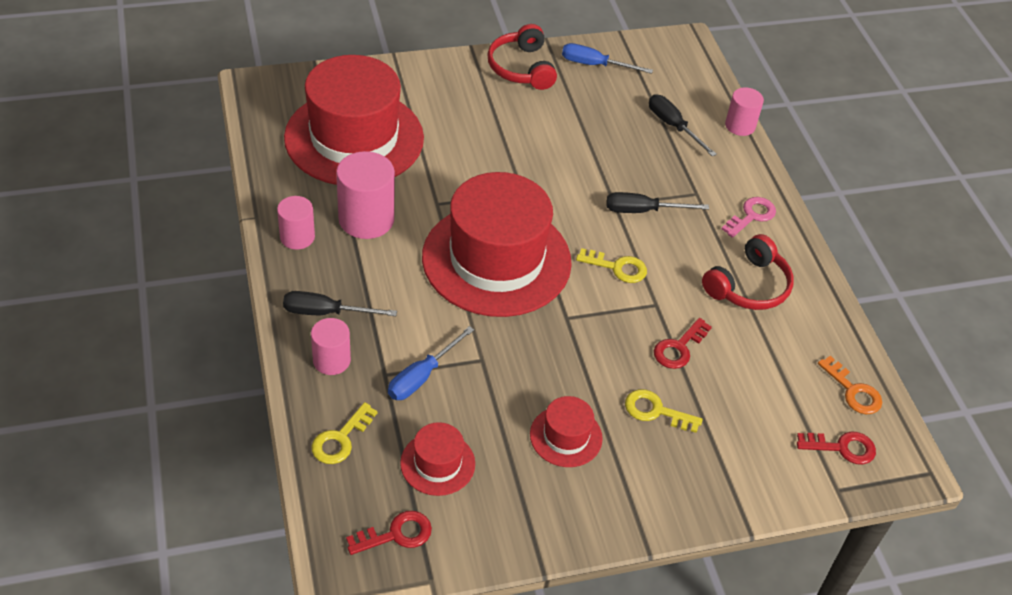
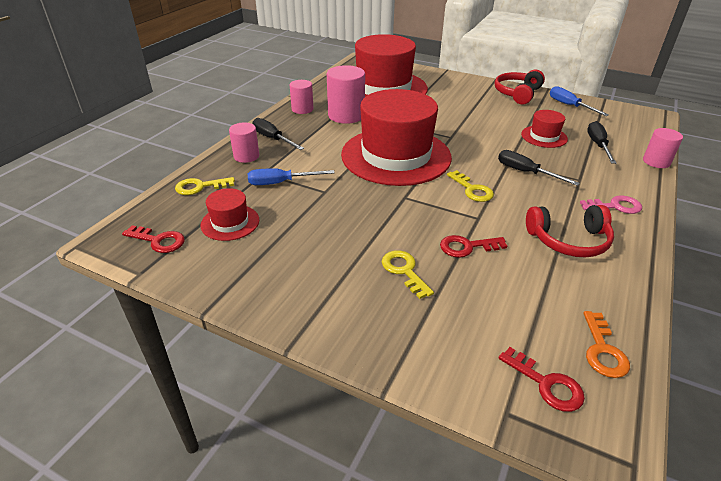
camera: 45 degrees right, 10 degrees down
red hat [530,396,603,467] -> red hat moved to [521,110,568,148]

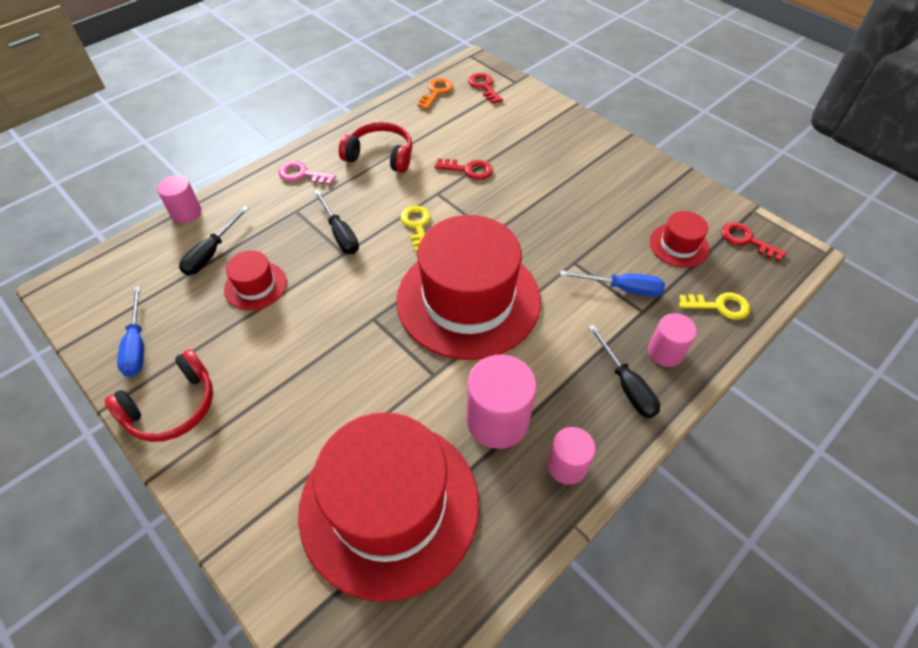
camera: 160 degrees left, 15 degrees up
yellow key [382,250,434,299] -> none

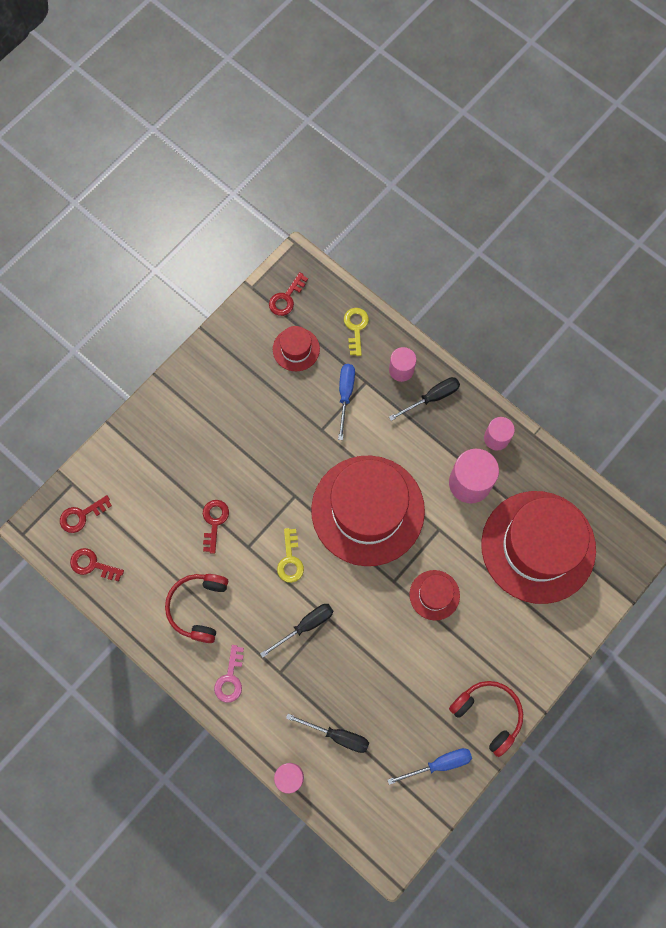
camera: 95 degrees left, 20 degrees up
red hat [224,250,287,310] -> red hat moved to [409,570,460,621]
yellow key [400,206,431,252] -> yellow key turned 75 degrees counterclockwise [277,528,304,583]
orange key [417,78,453,109] -> red key [70,548,124,582]

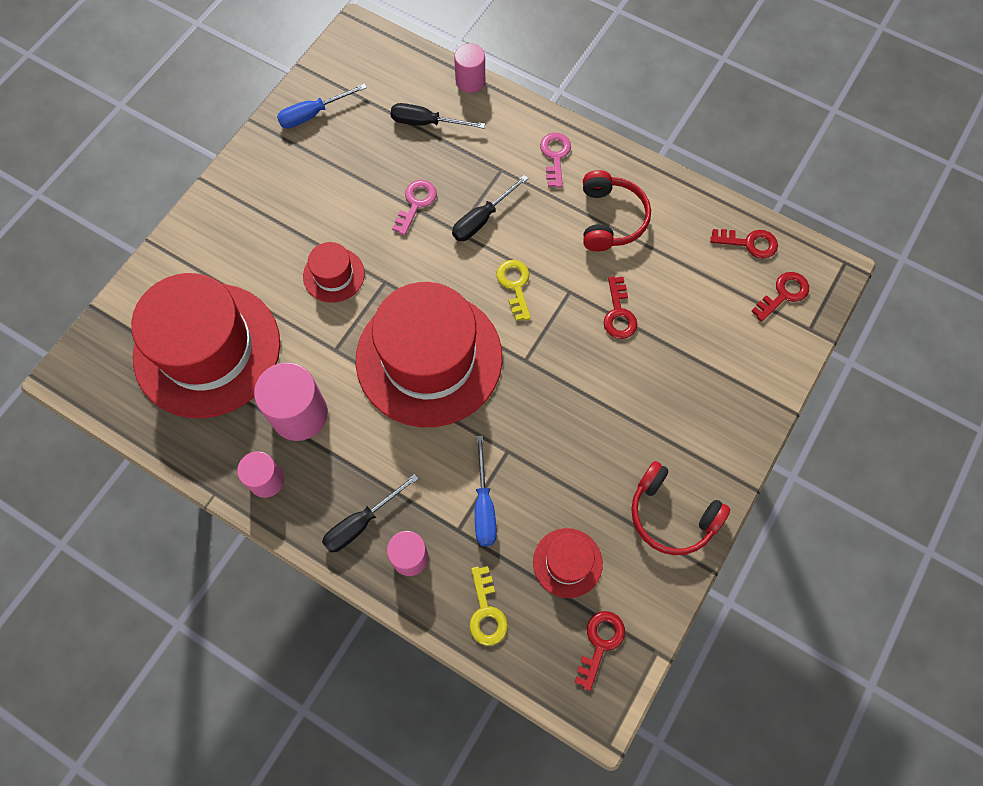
camera: 170 degrees right, 5 degrees down
red headphones [449,681,523,757] -> red headphones moved to [631,461,730,555]
none -> pink key [392,180,437,235]

